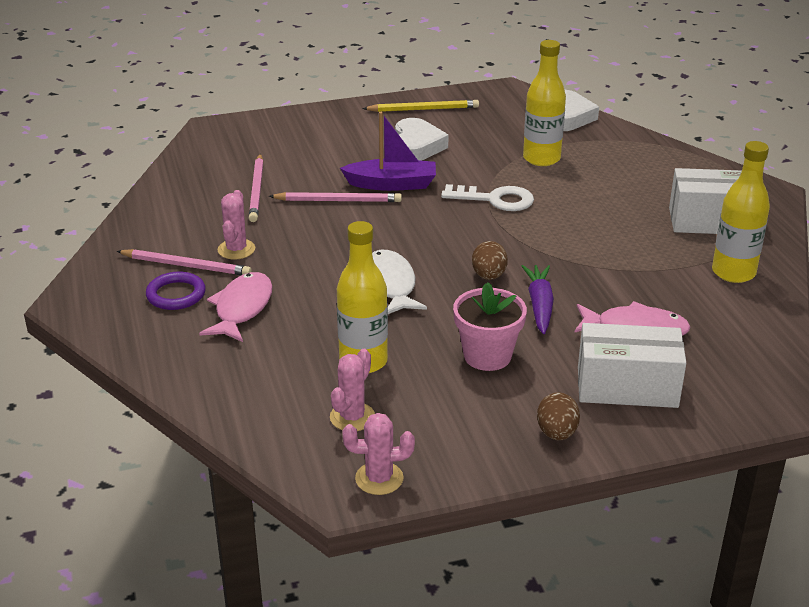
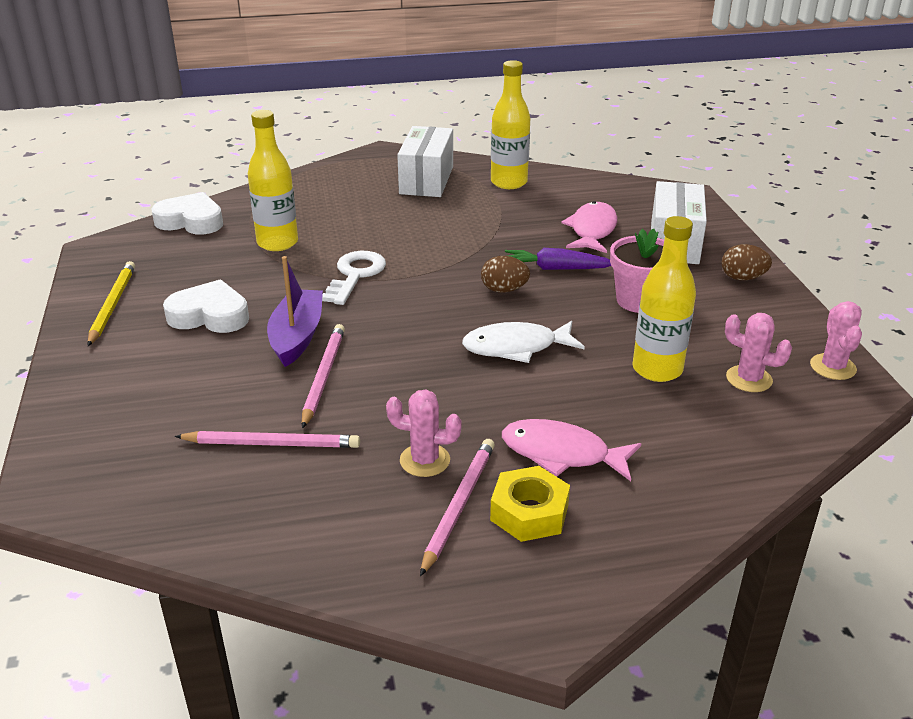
camera: 85 degrees left, 0 degrees up
purple ring [146,272,206,310] -> yellow nut [490,466,570,542]

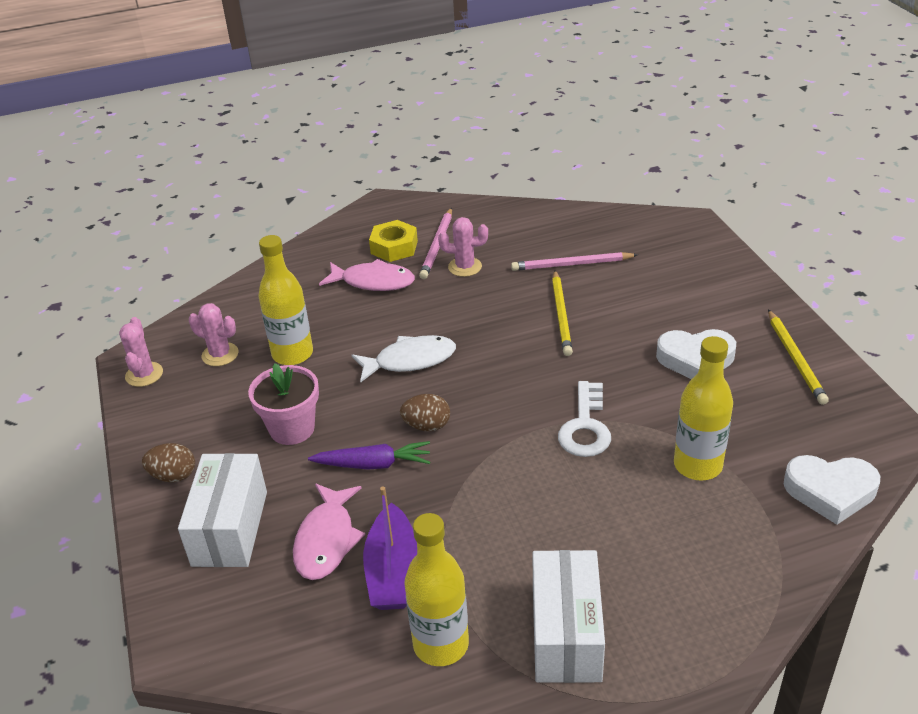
camera: 175 degrees right, 5 degrees up
purple boat [267,256,323,367] -> purple boat moved to [363,486,417,610]
pink pencil [302,324,345,429] -> yellow pencil [552,270,573,356]

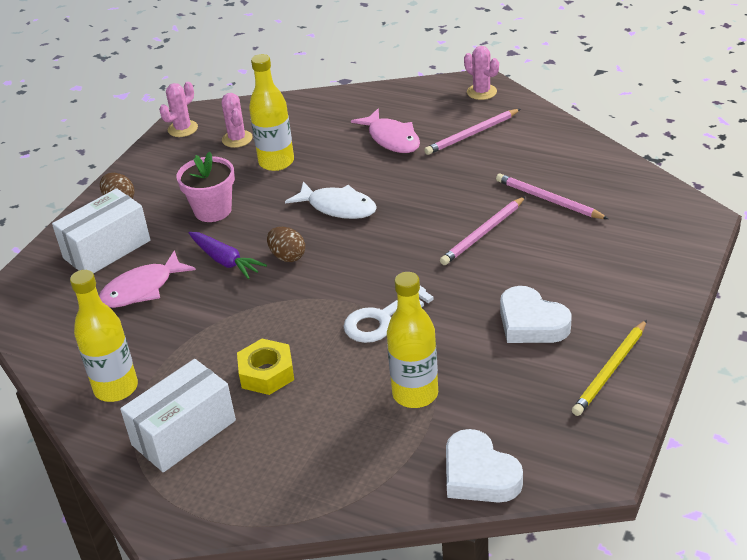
camera: 45 degrees right, 0 degrees up
purple boat [363,486,417,610] -> none
yellow nut [369,220,418,262] -> yellow nut moved to [237,339,294,395]
pink cactus [438,217,488,277] -> pink cactus moved to [464,46,499,100]
yellow pencil [552,270,573,356] -> pink pencil [440,196,526,265]

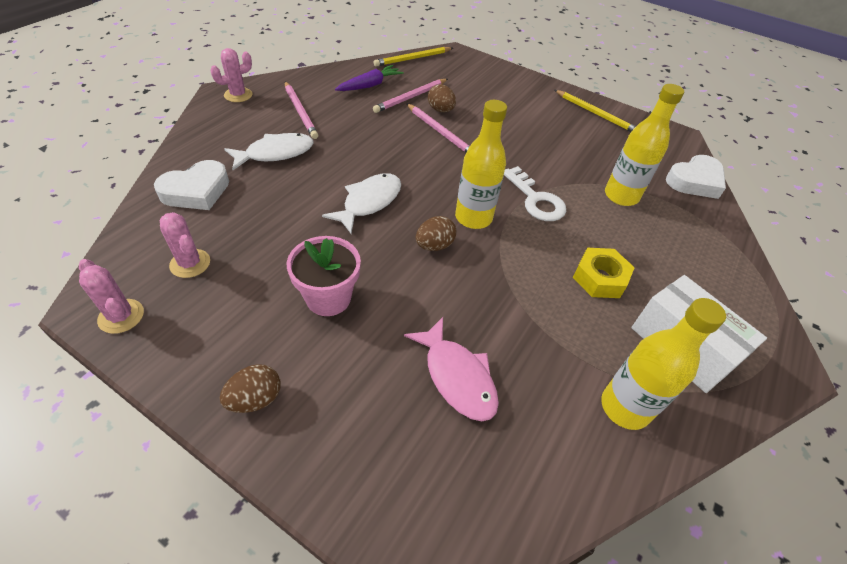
camera: 90 degrees left, 10 degrees up
white box [52,188,150,274] -> none
purple carrot [189,232,267,279] -> purple carrot moved to [335,65,404,91]
pink cactus [222,93,253,148] -> pink cactus turned 60 degrees clockwise [160,212,210,278]
yellow bottle [249,54,294,171] -> yellow bottle moved to [455,100,507,229]
pink fish [351,109,420,153] -> white fish [225,133,314,170]
white heart [500,286,572,343] -> white heart moved to [154,160,229,210]
none -> yellow pencil [374,47,453,67]
none -> brown egg [428,84,456,112]

